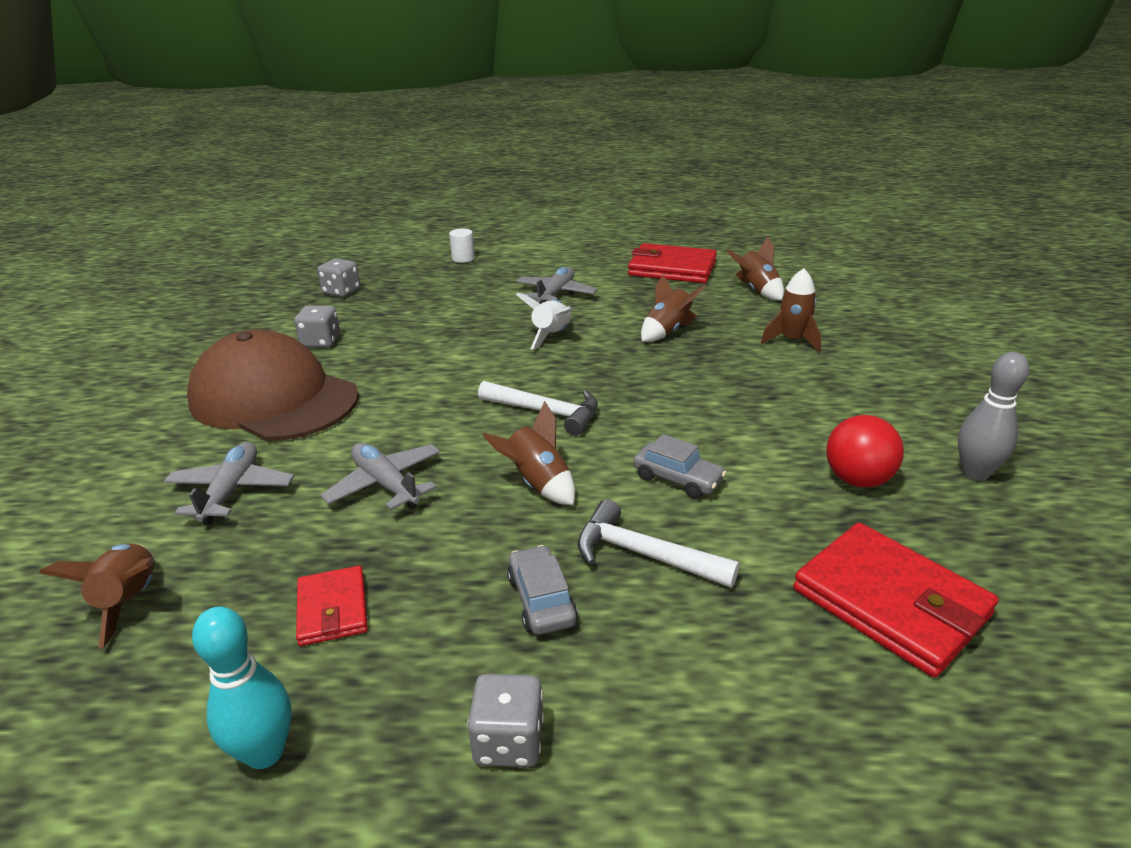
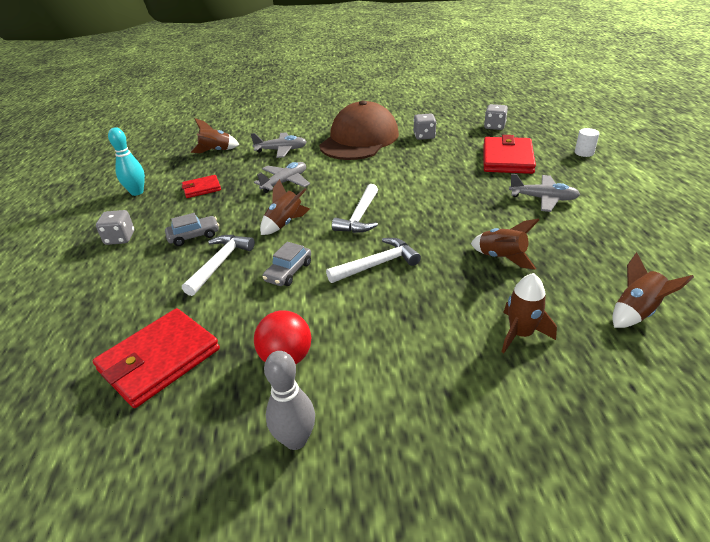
camera: 85 degrees right, 5 degrees up
white rocket [516,293,573,350] -> none
red wallet [628,243,717,283] -> red wallet moved to [484,135,536,174]
none -> white hammer [326,238,421,283]

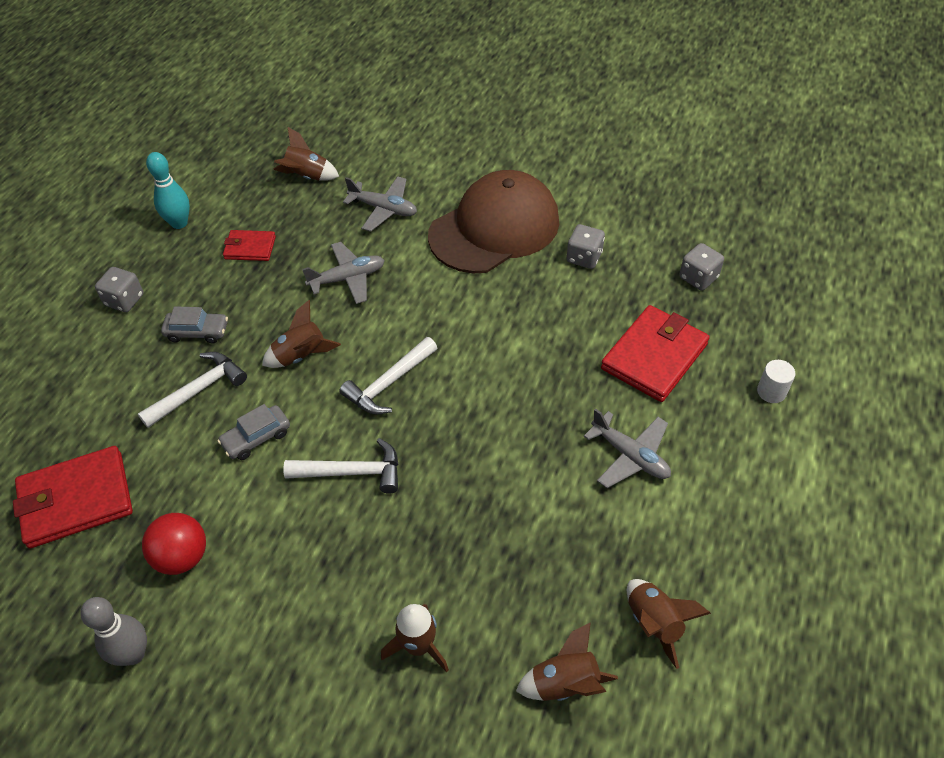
camera: 25 degrees right, 15 degrees up
brown rocket [471,218,539,270] -> brown rocket moved to [627,579,711,669]

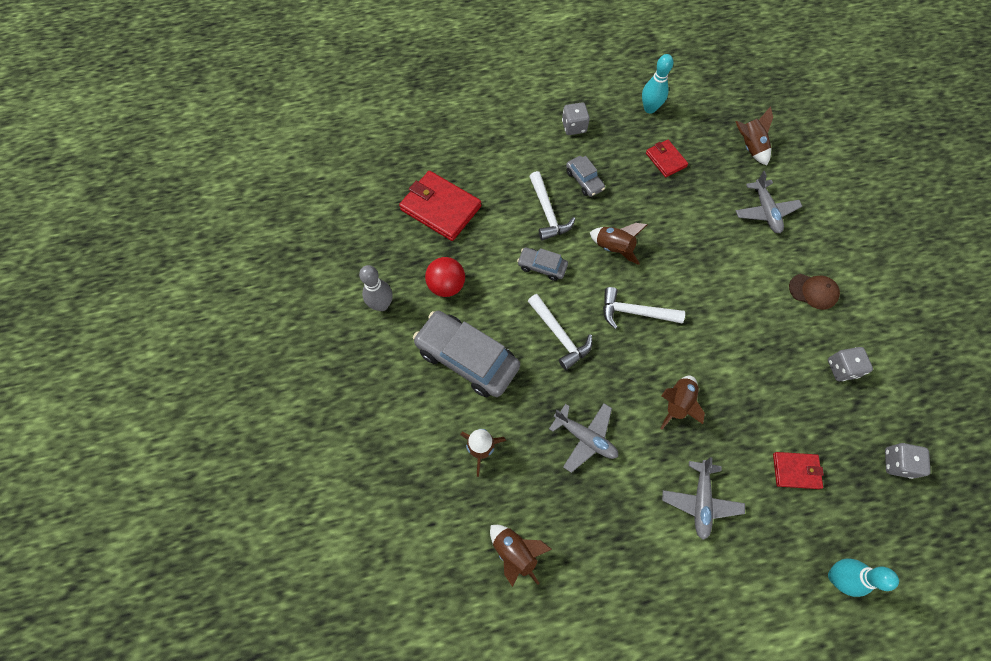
camera: 55 degrees right, 15 degrees up
white hammer [138,352,247,428] -> white hammer turned 60 degrees clockwise [529,171,575,241]
grey plane [302,242,385,304] -> grey plane moved to [549,403,618,473]
brown cap [428,170,559,273] -> brown cap [789,274,840,310], size x0.41
red wallet [601,305,710,402] -> red wallet [773,452,824,489], size x0.55
brown rocket [627,579,711,669] -> brown rocket moved to [660,376,705,430]
white cylinder [757,360,795,403] -> turquoise bowling pin [828,559,899,597]
none -> grey car [413,311,520,398]

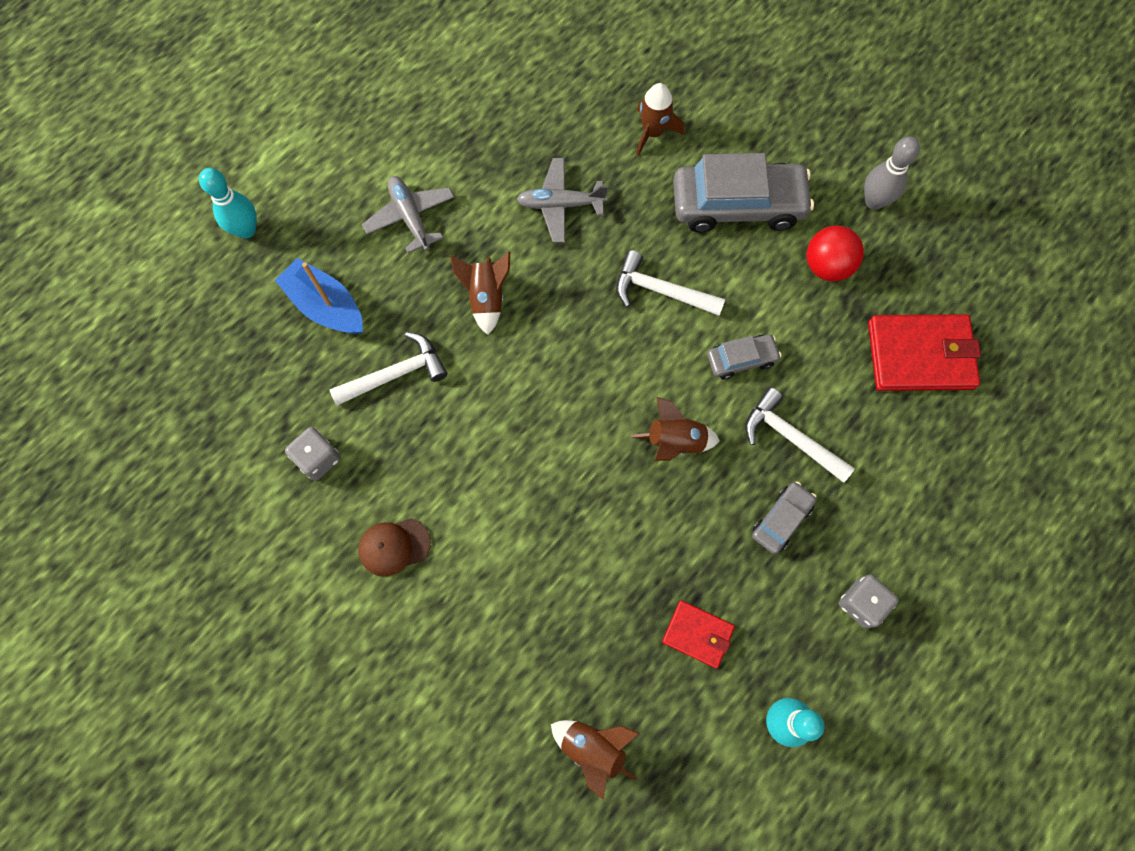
camera: 145 degrees right, 5 degrees up
brown rocket [490,525,552,587] -> none
grey car [566,156,605,197] -> grey car turned 105 degrees clockwise [752,481,817,554]
white hammer [603,287,685,329] -> white hammer moved to [329,332,447,406]
grey plane [736,171,803,233] -> none
red wallet [773,452,824,489] -> blue boat [275,258,363,334]
grey dice [885,443,931,479] -> none

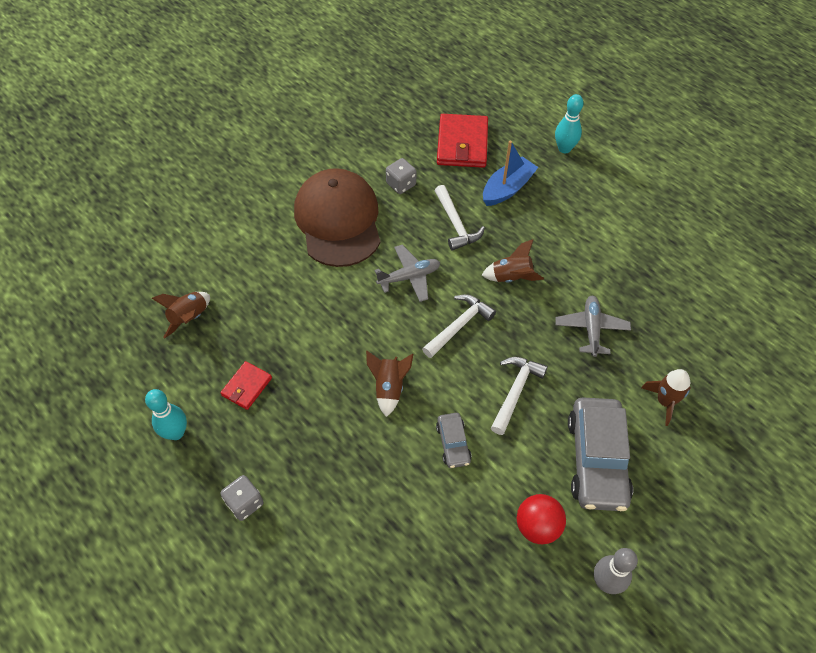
camera: 95 degrees right, 15 degrees down
brown cap [358,518,431,576] -> brown cap [294,168,381,267], size x2.47
grey plane [362,176,454,253] -> grey plane moved to [375,245,440,302]
white hammer [745,387,855,483] -> white hammer moved to [422,294,496,358]
grey car [752,481,817,554] -> none
red wallet [868,314,981,391] -> red wallet moved to [437,114,488,168]

